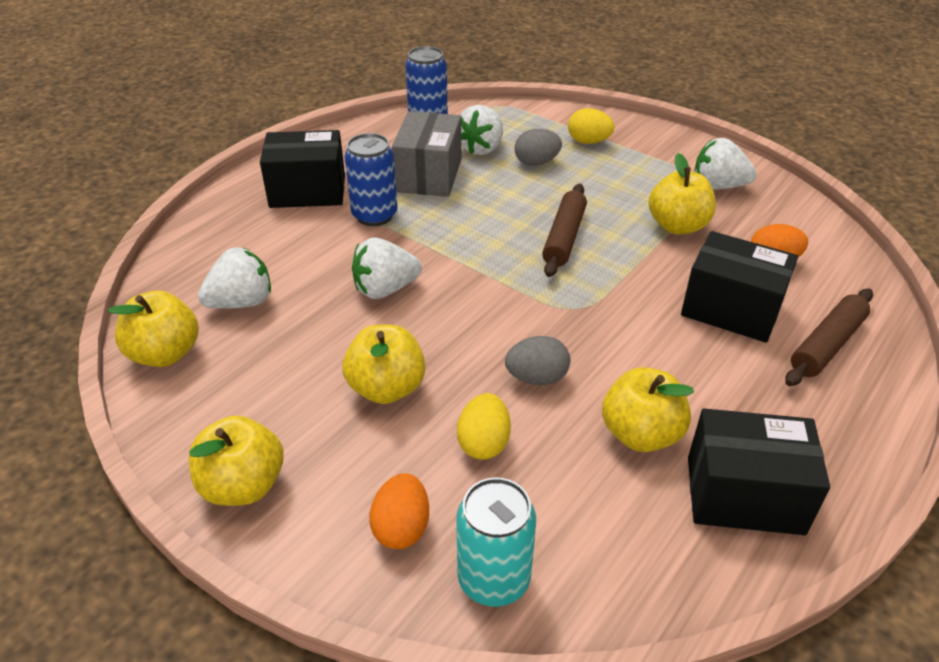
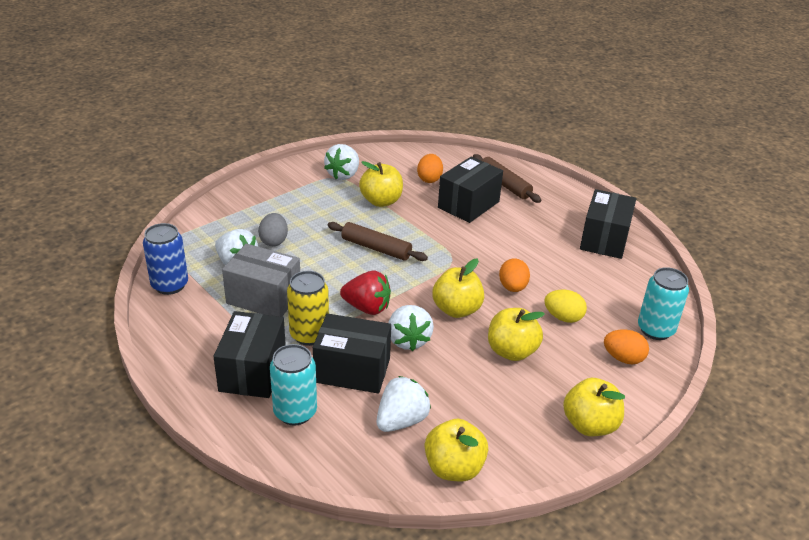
camera: 80 degrees left, 5 degrees down
white strawberry [198,247,271,309] -> white strawberry turned 60 degrees clockwise [377,376,431,432]
blue can [344,133,398,226] -> yellow can [287,271,329,346]
grey egg [505,336,570,385] -> orange egg [499,258,530,292]
yellow egg [568,108,614,144] -> none
yellow apple [602,367,694,452] -> yellow apple moved to [432,259,484,318]
none -> turquoise can [270,344,317,426]
none -> black box [313,313,391,393]
none -> red strawberry [340,271,391,315]

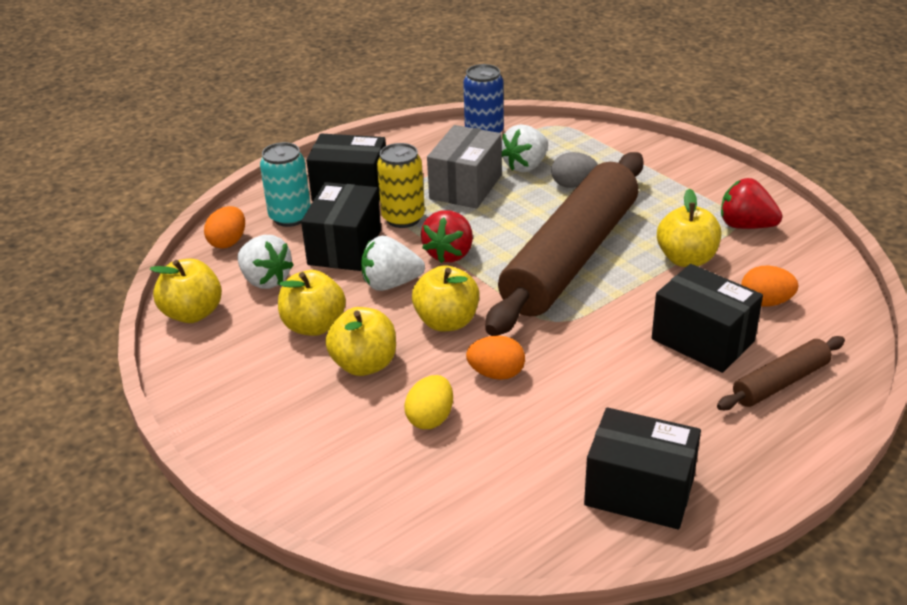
camera: 95 degrees right, 0 degrees up
white strawberry [324,144,359,180] -> red strawberry [721,178,782,229]
brown rolling pin [328,222,428,261] -> brown rolling pin [485,152,644,336], size x2.25
yellow apple [563,378,625,436] -> yellow apple moved to [278,270,346,336]
orange egg [604,330,649,364] -> orange egg moved to [204,206,245,249]
turquoise can [638,267,689,340] -> none

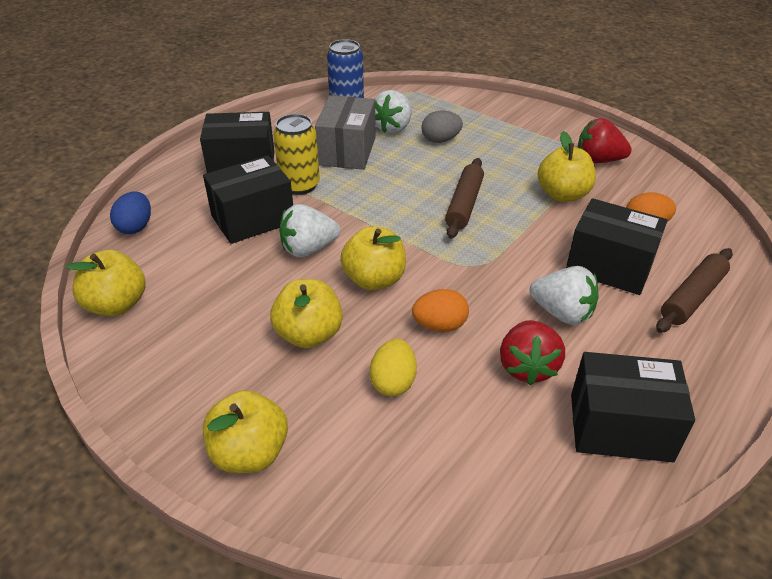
camera: 15 degrees left, 5 degrees up
orange egg [204,206,245,249] -> blue egg [110,192,151,234]
white strawberry [238,235,294,289] -> white strawberry moved to [530,266,599,325]
turquoise can [260,142,311,227] -> none
yellow apple [278,270,346,336] -> yellow apple moved to [203,390,288,473]
black box [301,182,381,271] -> black box turned 60 degrees clockwise [203,155,293,244]
red strawberry [421,210,473,263] -> red strawberry moved to [500,320,565,385]
brown rolling pin [485,152,644,336] -> brown rolling pin [445,158,484,239], size x0.44

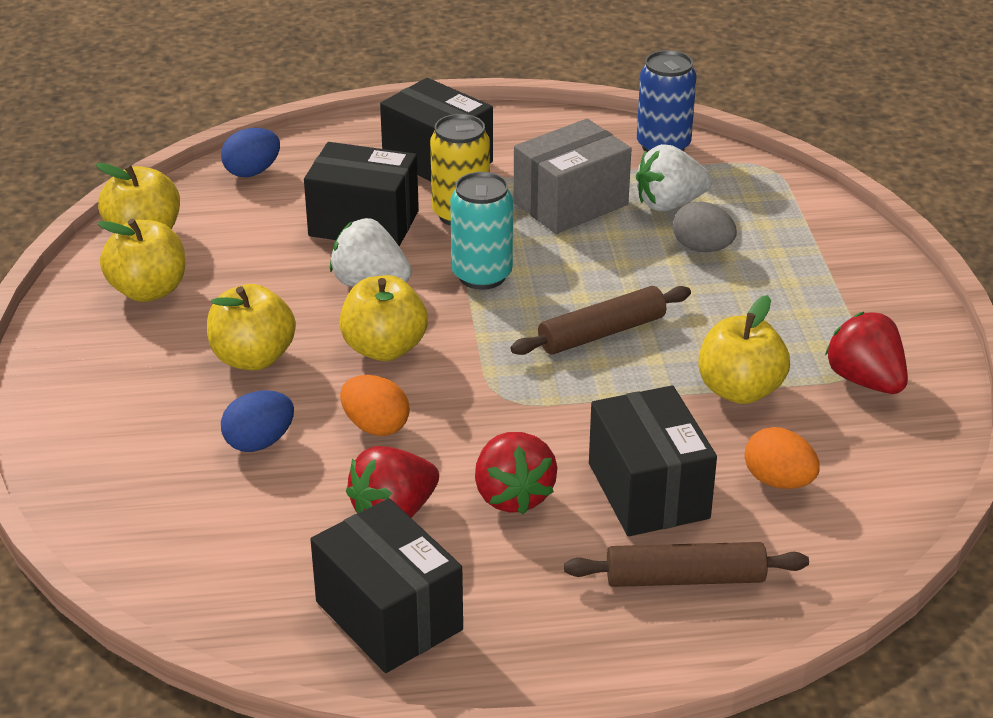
camera: 45 degrees right, 5 degrees down
yellow apple [203,390,288,473] -> yellow apple moved to [97,219,186,302]
yellow egg [370,339,417,397] -> blue egg [221,390,294,452]
white strawberry [530,266,599,325] -> red strawberry [475,432,557,514]
none -> turquoise can [450,172,513,290]

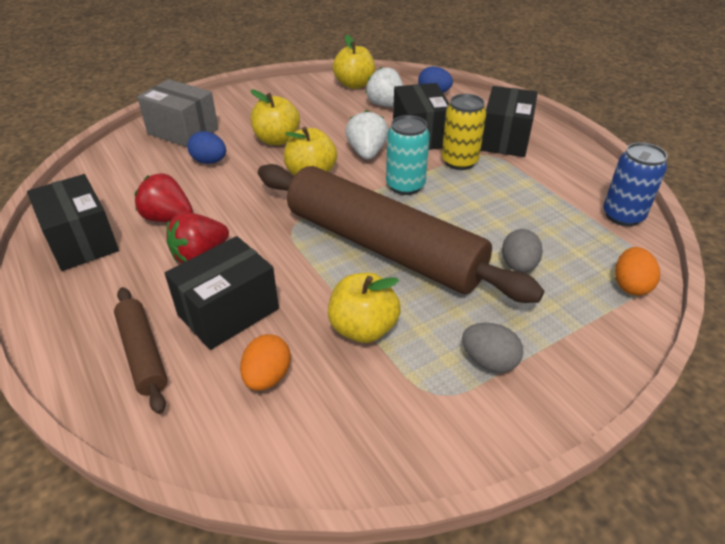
camera: 65 degrees right, 5 degrees up
yellow apple [97,219,186,302] -> none
black box [310,498,463,673] -> black box turned 60 degrees counterclockwise [27,174,119,271]
orange egg [340,375,410,436] -> orange egg moved to [615,247,660,296]
brown rolling pin [511,286,691,355] -> brown rolling pin [258,164,544,303], size x2.25
grey box [514,118,631,234] -> grey box moved to [137,79,219,148]
white strawberry [636,144,712,212] -> white strawberry moved to [365,67,403,107]
red strawberry [825,312,908,394] -> none
none -> grey egg [462,323,523,373]

